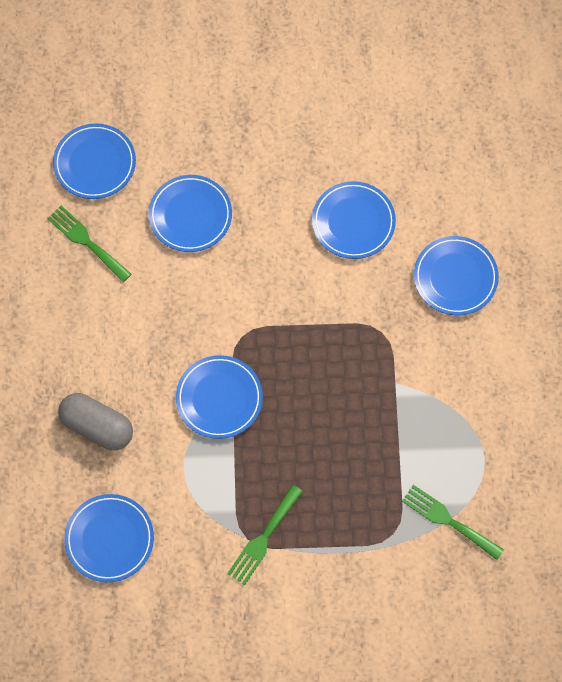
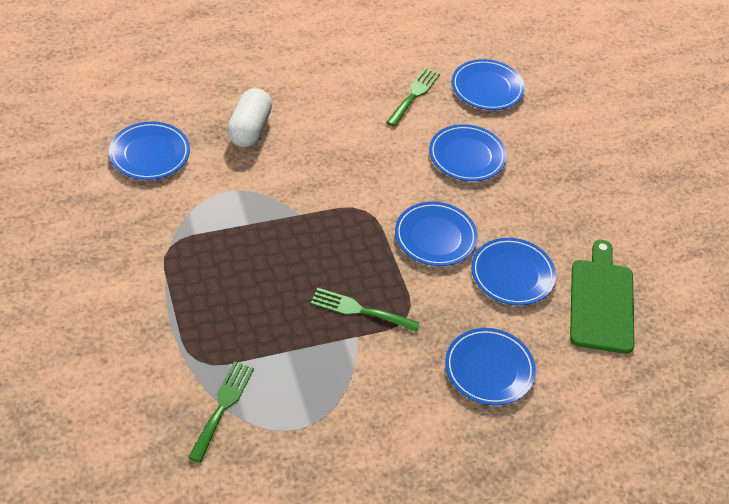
camera: 70 degrees right, 20 degrees down
grey capsule [58,393,133,450] -> white capsule [227,88,272,147]
blue plate [176,355,263,439] -> blue plate moved to [395,202,478,266]
green fork [227,485,303,585] -> green fork moved to [311,288,420,332]
none -> green cutting board [570,240,634,354]

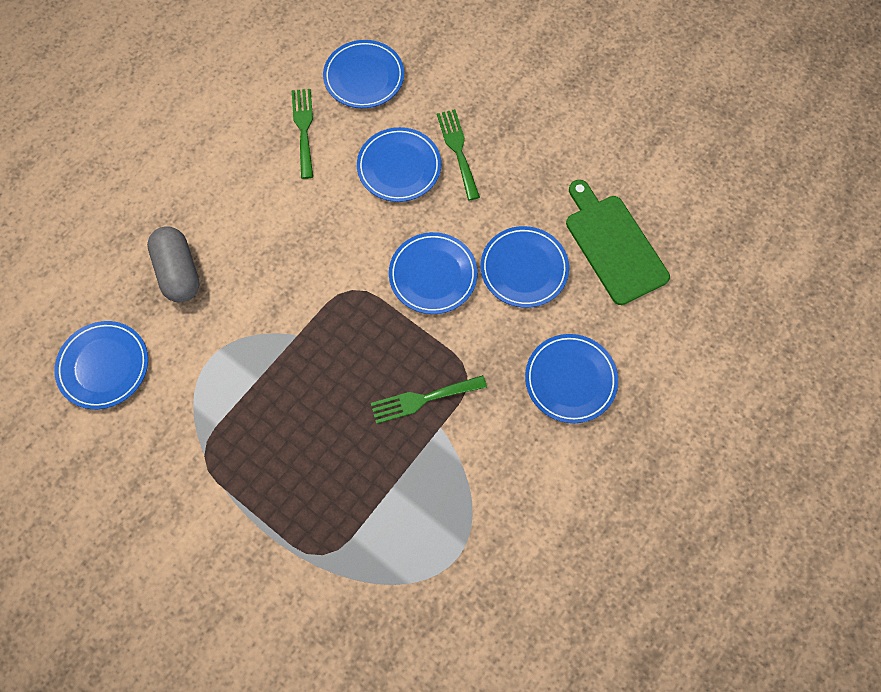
camera: 30 degrees left, 20 degrees up
green fork [188,361,254,463] -> green fork moved to [437,109,480,200]
white capsule [227,88,272,147] -> grey capsule [147,226,200,302]

